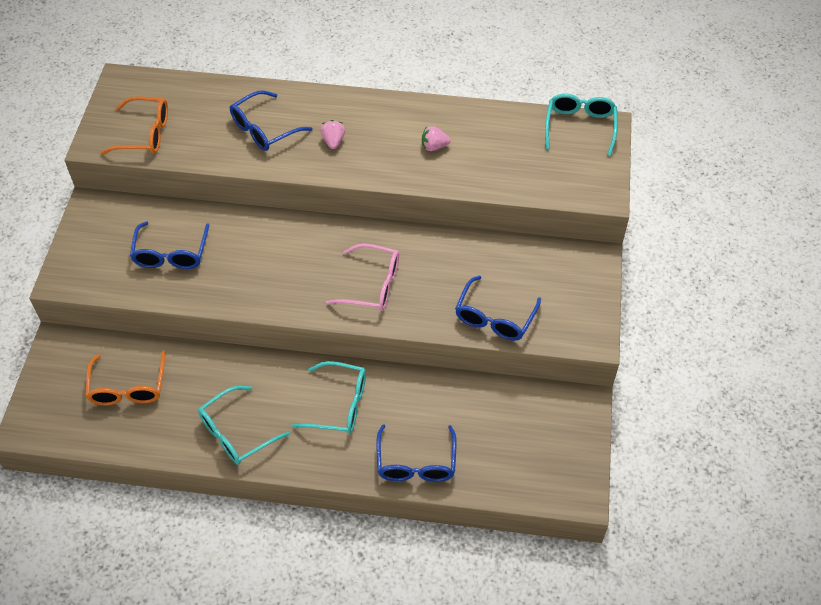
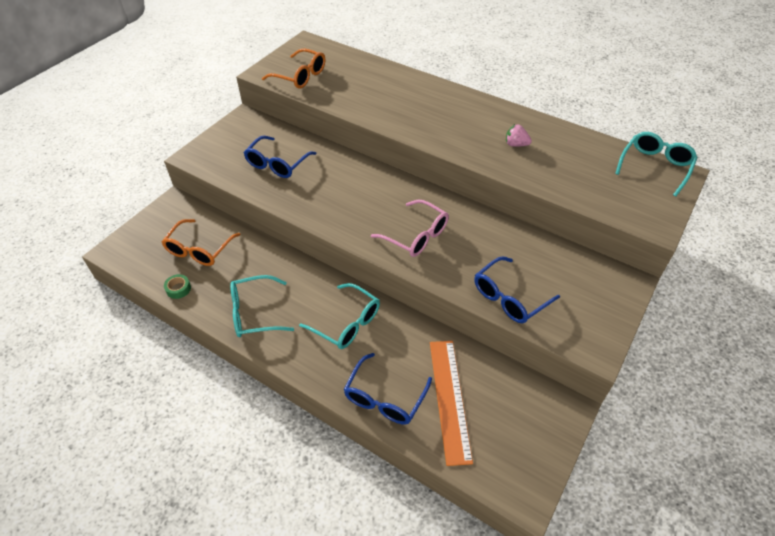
camera: 25 degrees right, 5 degrees down
blue glasses [230,90,312,151] -> none
pink strawberry [320,120,345,149] -> none
none -> green tape [164,274,191,299]
none -> orange ruler [430,341,473,466]

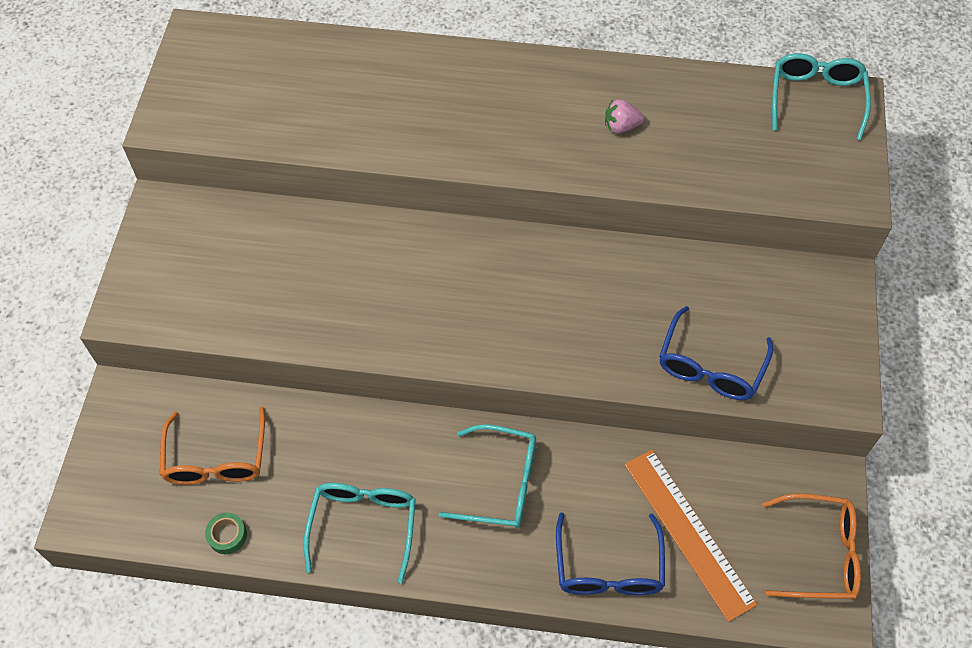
camera: 25 degrees left, 10 degrees up
turquoise glasses [230,275,294,337] -> turquoise glasses turned 135 degrees clockwise [304,483,416,583]
blue glasses [244,136,317,178] -> none
orange glasses [262,48,325,89] -> orange glasses moved to [762,493,861,600]
pink glasses [371,200,449,257] -> none

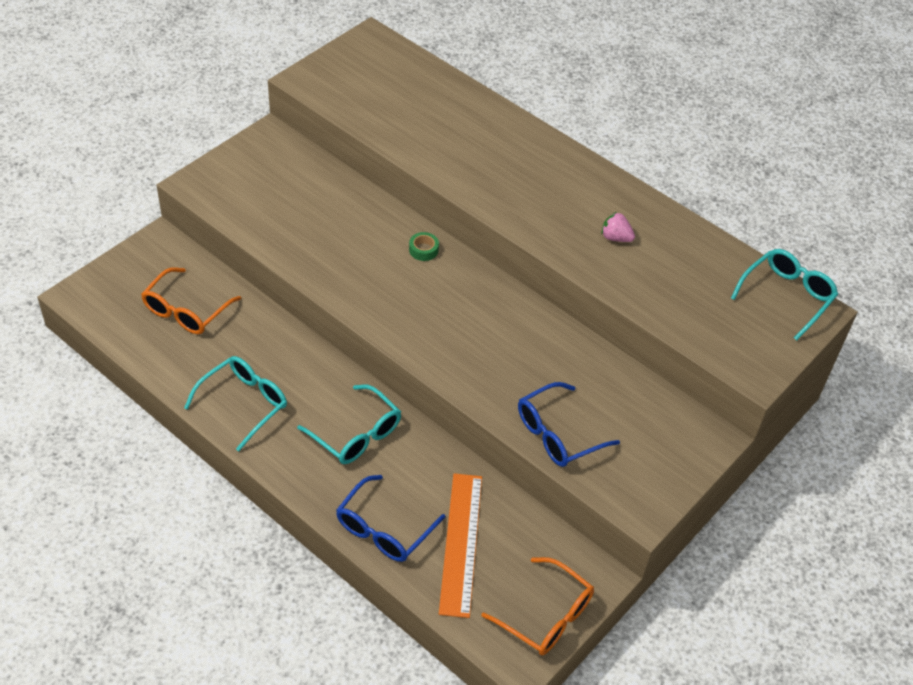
camera: 30 degrees right, 10 degrees down
green tape [205,513,247,554] -> green tape moved to [409,232,439,261]

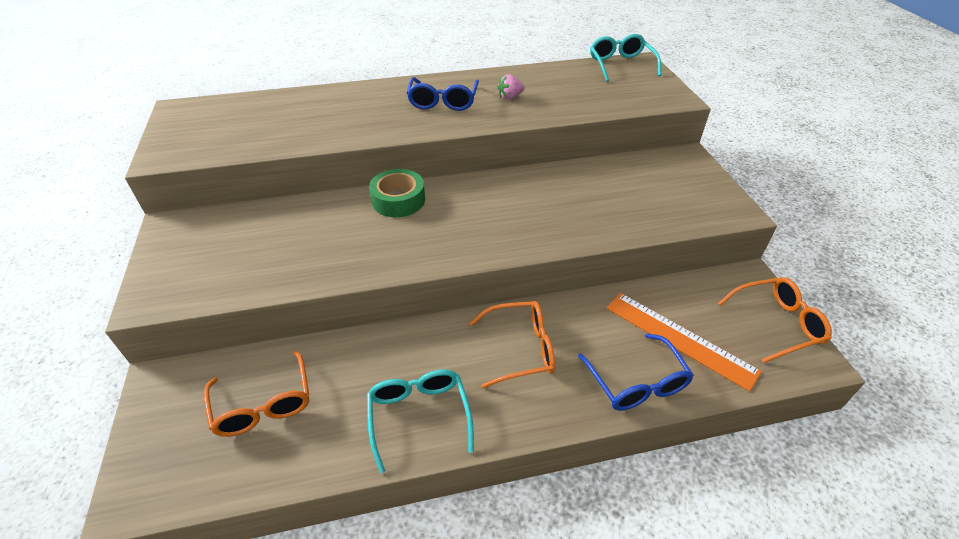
camera: 50 degrees left, 5 degrees down
turquoise glasses [297,384,401,464] -> orange glasses [470,301,555,388]
green tape [409,232,439,261] -> green tape [369,169,425,217], size x1.93
blue glasses [518,382,620,467] -> blue glasses moved to [407,77,479,111]

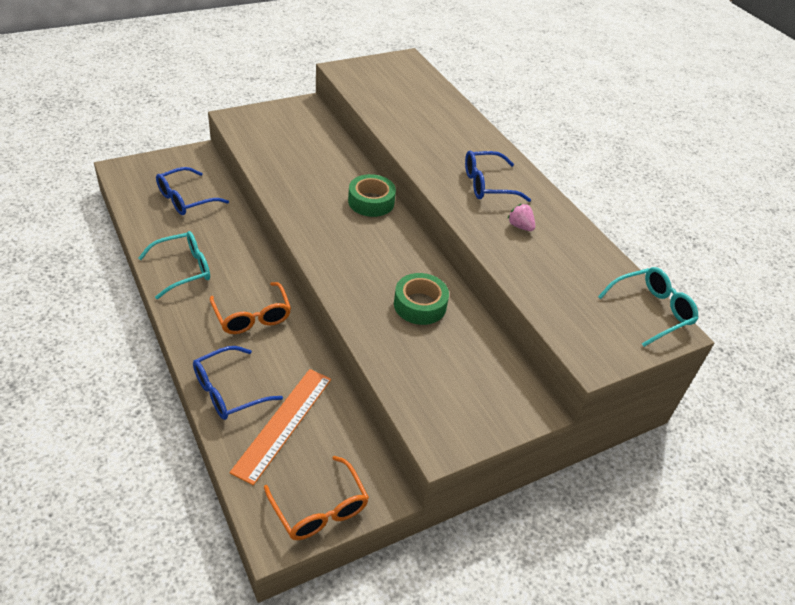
camera: 70 degrees right, 0 degrees up
orange glasses [204,351,309,437] -> blue glasses [156,167,229,215]
none -> green tape [394,273,449,325]

